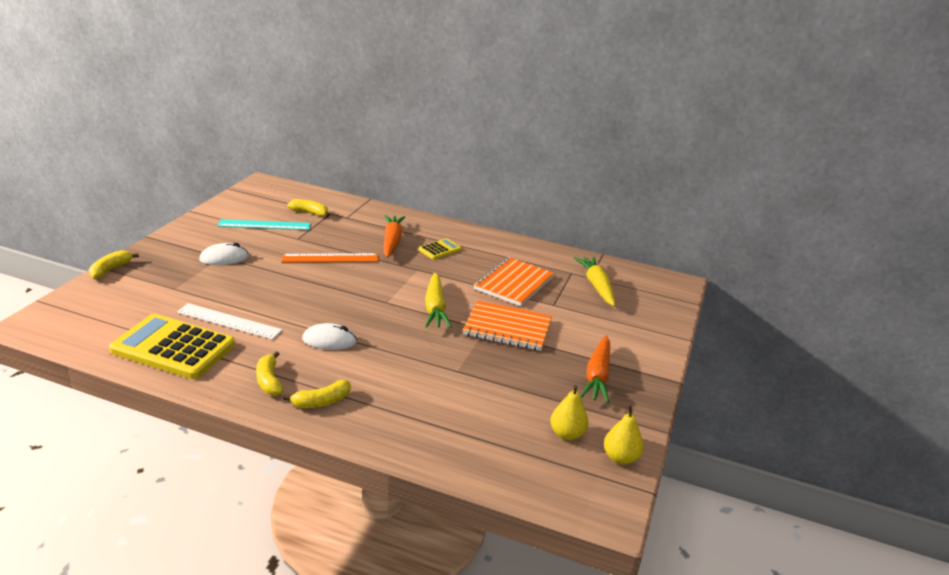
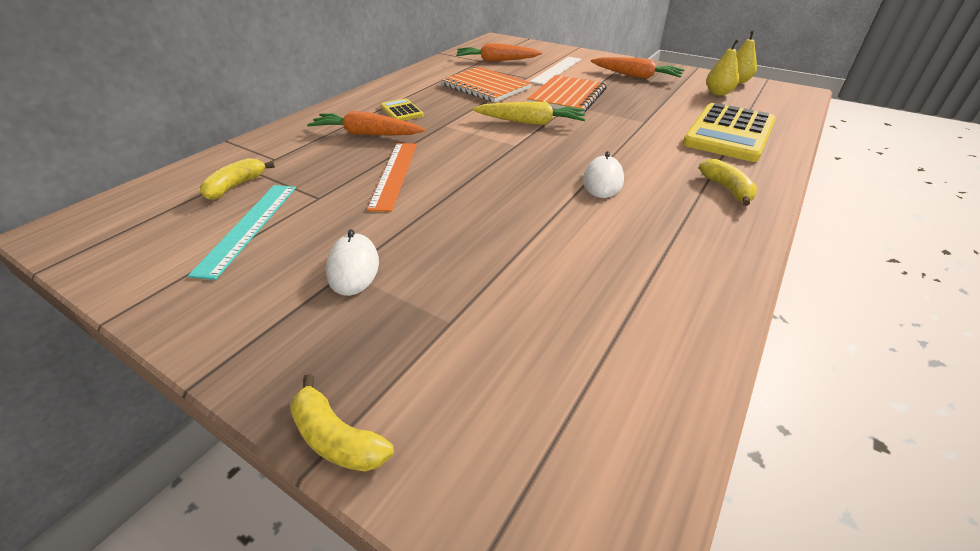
camera: 75 degrees left, 10 degrees up
yellow calculator [109,314,235,379] -> yellow calculator moved to [683,103,776,162]
white ruler [177,303,282,340] -> white ruler moved to [529,57,581,85]
yellow banana [256,351,283,396] -> none
yellow carrot [574,256,615,306] -> orange carrot [456,43,542,62]

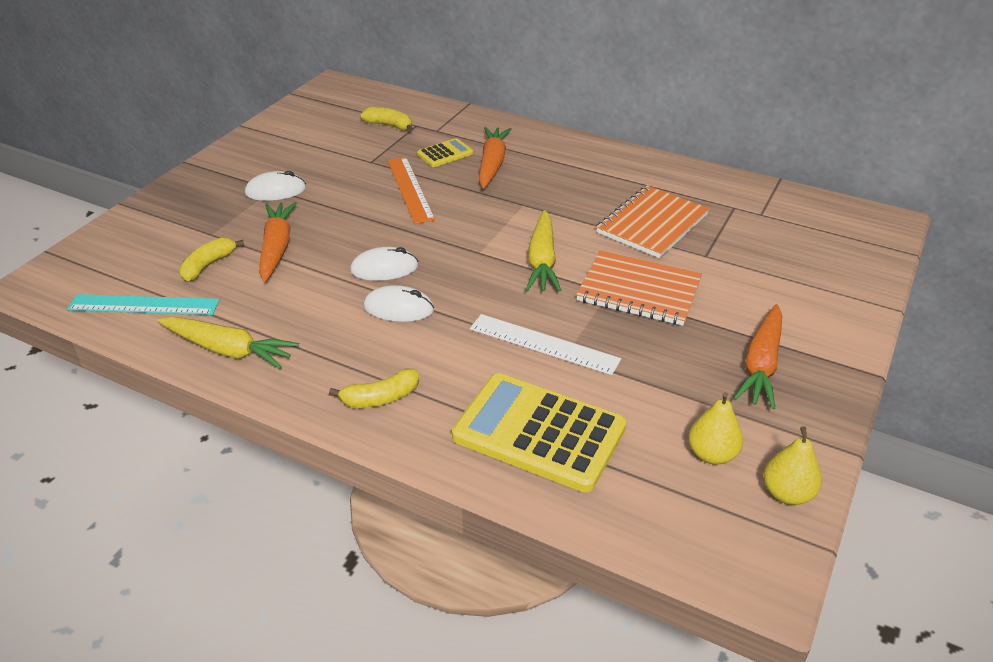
camera: 85 degrees right, 0 degrees up
turquoise ruler [188,185,296,280] -> turquoise ruler moved to [67,294,220,315]
yellow banana [290,374,394,472] -> yellow banana moved to [179,238,245,282]
orange ruler [367,143,417,212] -> orange ruler turned 75 degrees clockwise [387,157,435,224]
yellow calculator [381,98,424,121] -> yellow calculator moved to [417,138,473,167]
orange carrot [456,43,542,62] -> orange carrot moved to [259,202,297,282]
white ruler [529,57,581,85] -> white ruler moved to [470,314,621,375]
none -> yellow carrot [157,317,299,369]
none -> white mouse [350,247,419,281]

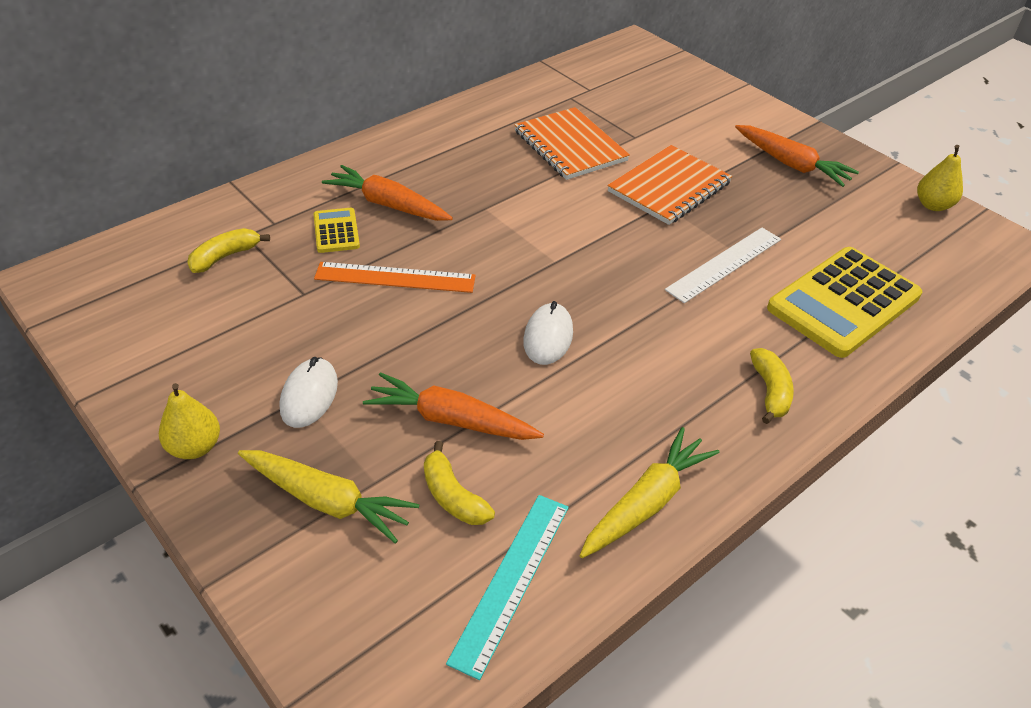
camera: 70 degrees left, 5 degrees up
white mouse [363,285,434,322] -> none
yellow carrot [526,210,561,292] -> yellow carrot moved to [238,450,419,544]
yellow pear [688,392,743,465] -> yellow pear moved to [159,383,220,459]

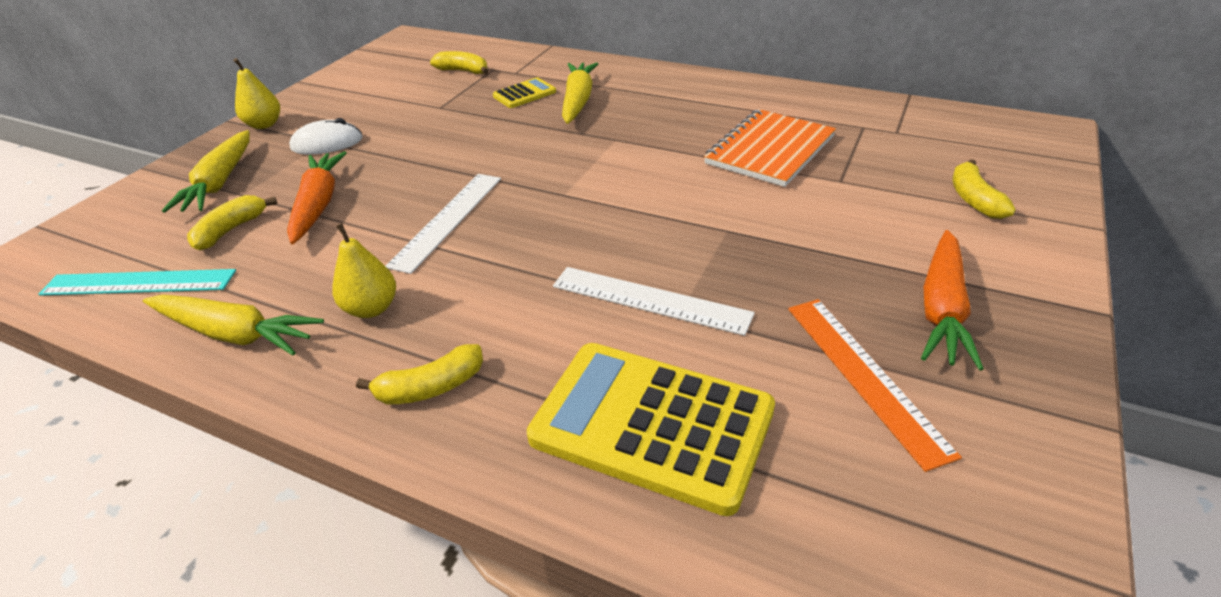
camera: 70 degrees right, 5 degrees down
orange ruler [314,262,476,293] -> orange ruler moved to [788,299,962,472]
orange carrot [322,165,453,221] -> yellow carrot [562,62,598,124]
white mouse [523,301,573,365] -> white ruler [385,174,501,274]
orange notebook [607,145,732,225] -> none
yellow pear [917,145,963,211] -> yellow pear moved to [332,223,396,318]
none -> yellow banana [953,159,1016,219]

